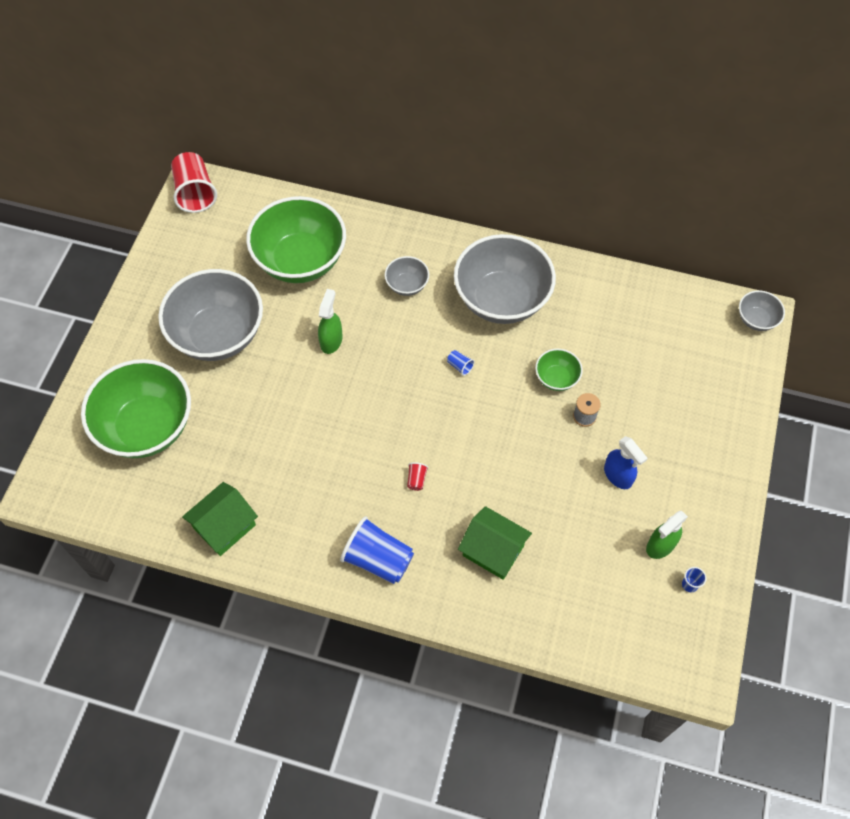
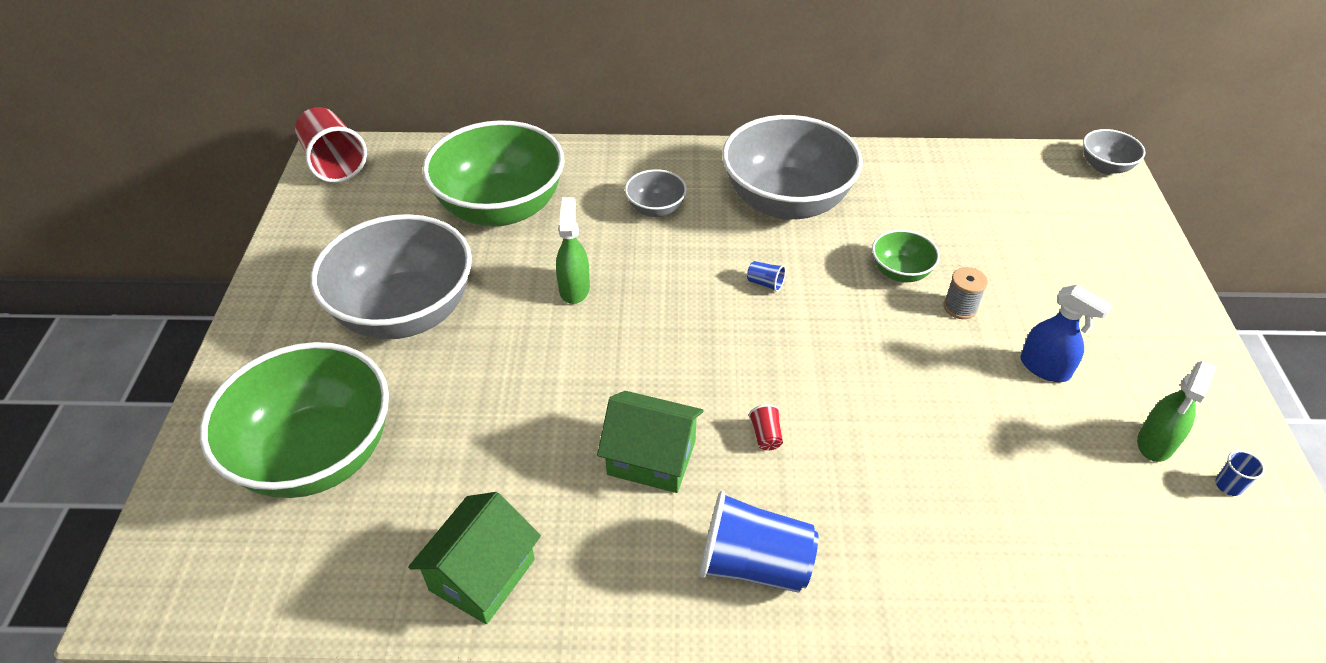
camera: 15 degrees left, 15 degrees down
green house [458,506,532,580] -> green house moved to [597,391,704,493]

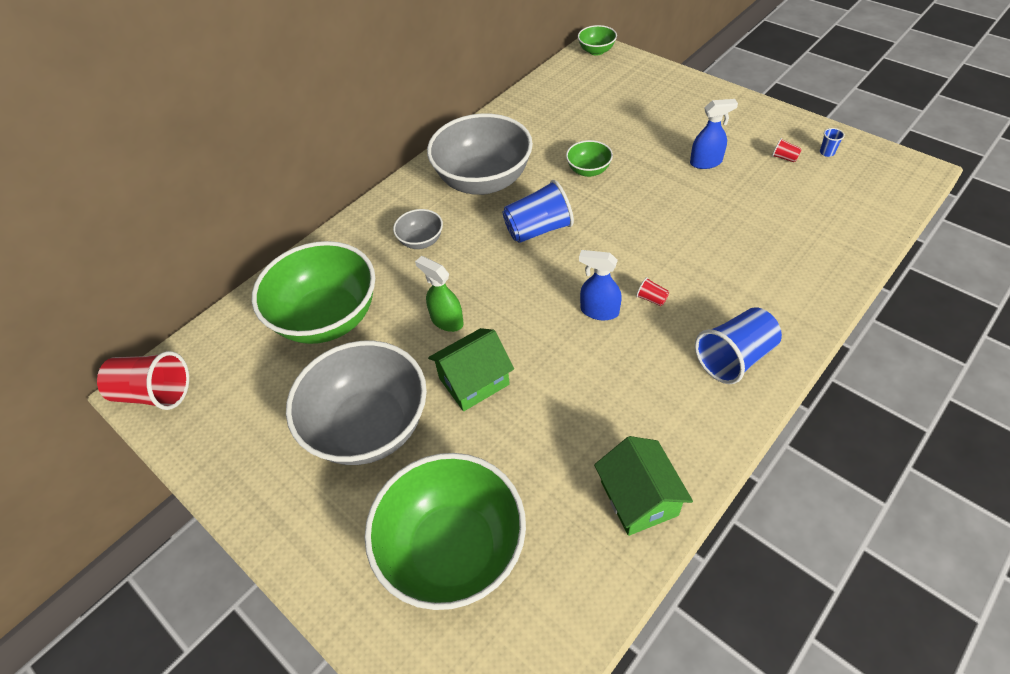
camera: 45 degrees left, 5 degrees up
green house [597,391,704,493] -> green house moved to [428,328,514,411]
blue cup [747,261,786,292] -> blue cup [503,180,574,243], size x2.41
grey spool [943,267,988,319] -> none
grey bowl [1083,129,1145,174] -> green bowl [578,25,617,56]
green spray bottle [1137,361,1216,462] -> red cup [772,138,801,162]
none -> blue spray bottle [579,250,622,320]

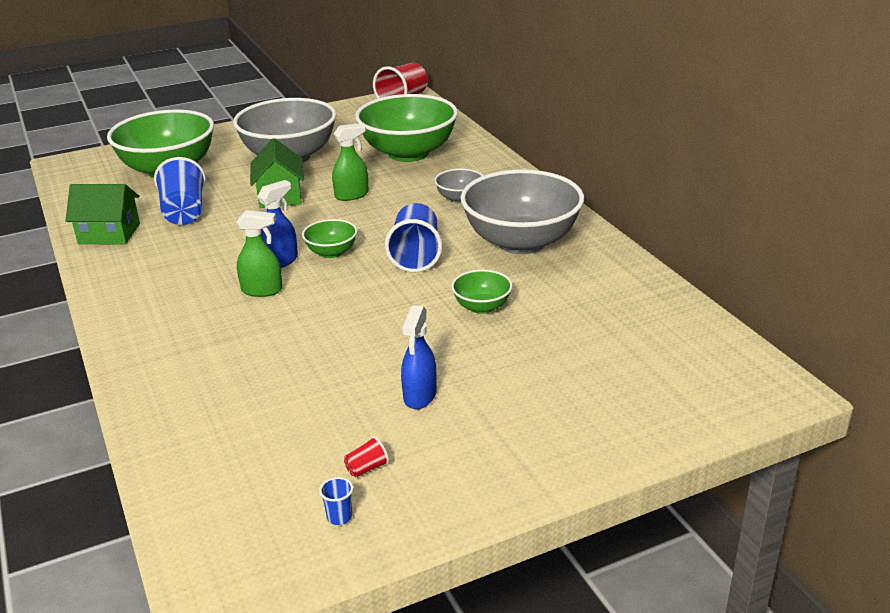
camera: 110 degrees right, 20 degrees down
green bowl [578,25,617,56] -> green bowl moved to [302,219,357,258]
red cup [636,277,669,306] -> green spray bottle [237,210,282,297]
blue cup [695,307,782,384] -> blue cup moved to [154,157,206,225]

